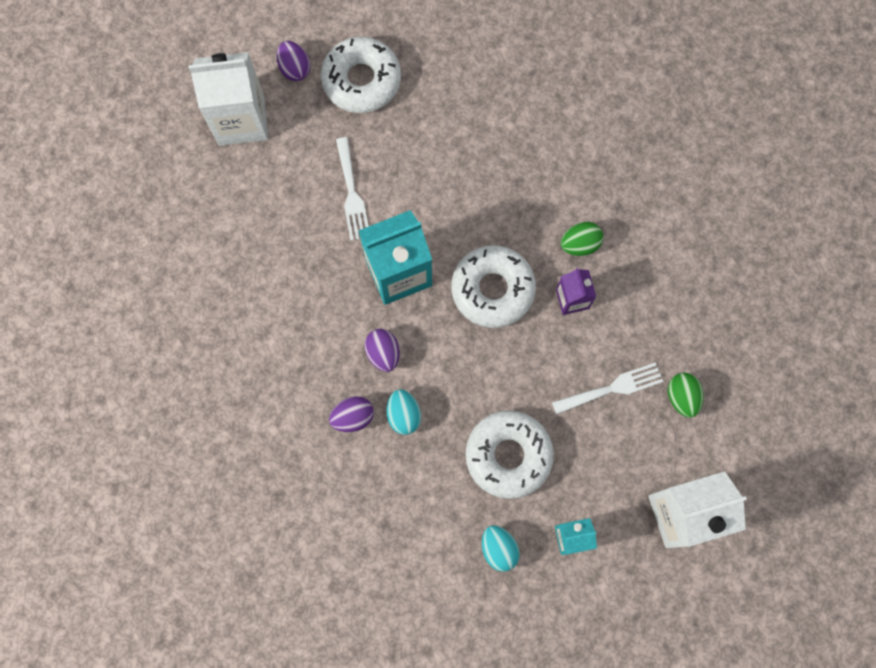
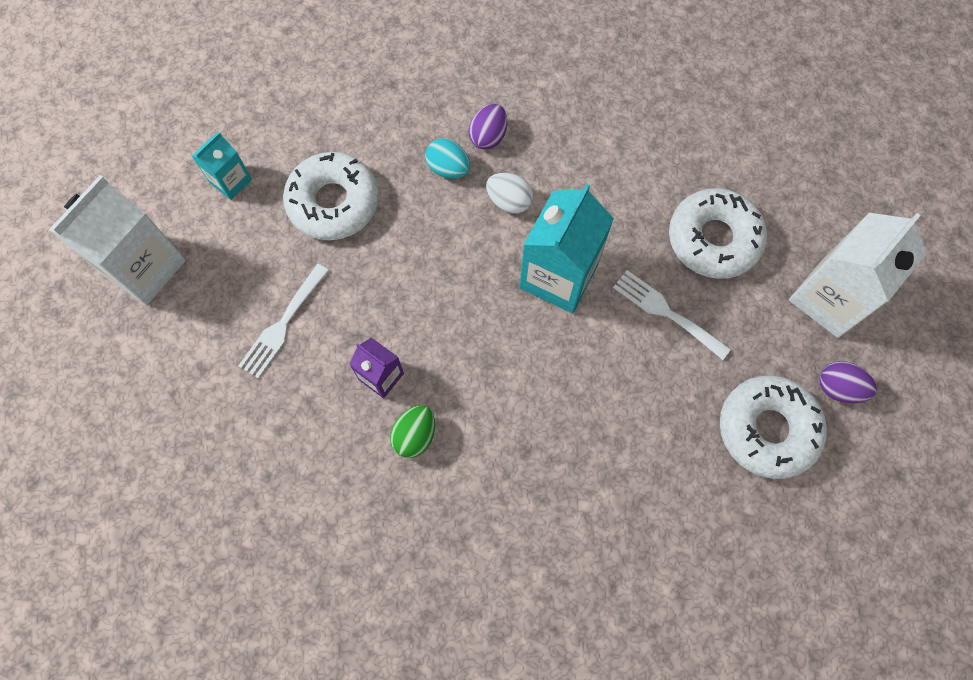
camera: 140 degrees right, 5 degrees down
purple egg [364,329,400,372] -> white egg [486,173,533,214]
white donut [451,245,536,328] -> white donut moved to [669,188,767,279]
turquoise egg [482,525,520,572] -> none
green egg [668,373,704,418] -> none

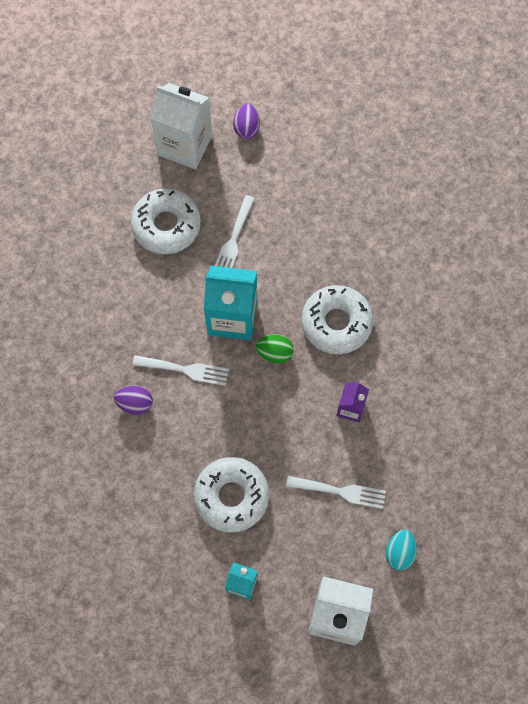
camera: 110 degrees left, 0 degrees up
green egg [390,405,435,458] -> green egg moved to [256,335,294,363]
turquoise egg [425,138,470,179] -> turquoise egg moved to [386,530,417,570]
white egg [486,173,533,214] -> white fork [132,355,229,386]
white donut [720,375,827,479] -> white donut moved to [301,285,373,354]

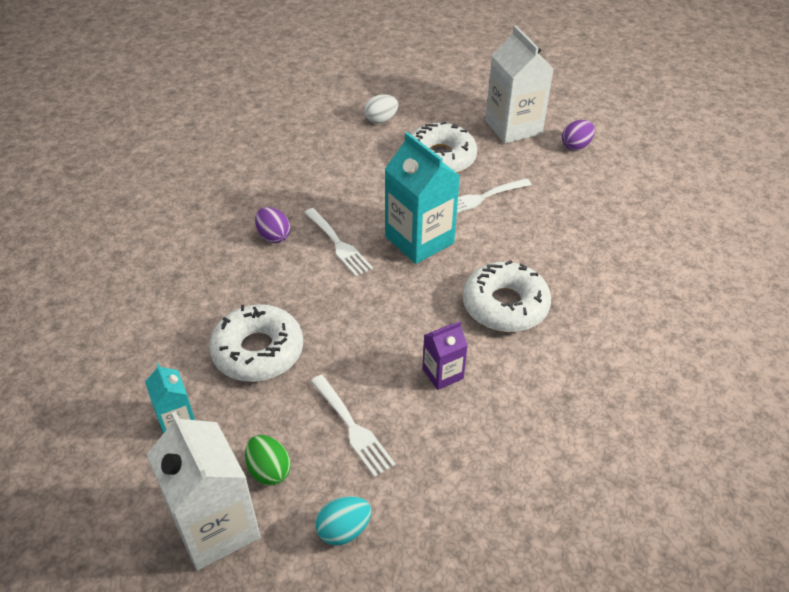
camera: 45 degrees right, 25 degrees down
green egg [256,335,294,363] -> green egg moved to [245,435,291,486]
none -> white egg [364,95,398,124]

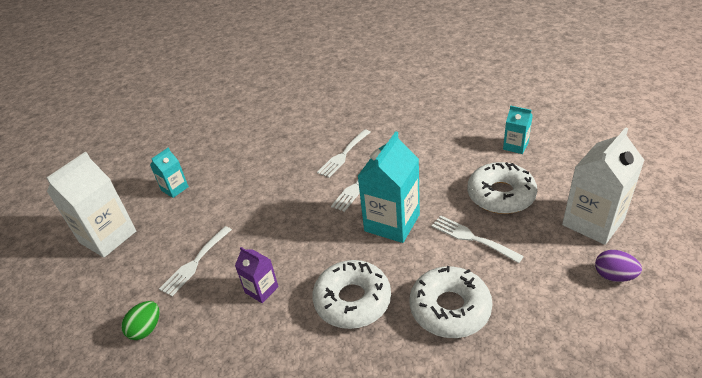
camera: 70 degrees right, 5 degrees down
white donut [209,304,303,382] -> white donut moved to [410,266,493,338]
green egg [245,435,291,486] -> green egg moved to [121,301,160,340]
purple egg [255,207,290,243] -> white fork [317,129,371,178]
turquoise egg [315,496,371,545] -> none
white egg [364,95,398,124] -> turquoise carton [503,106,533,154]

